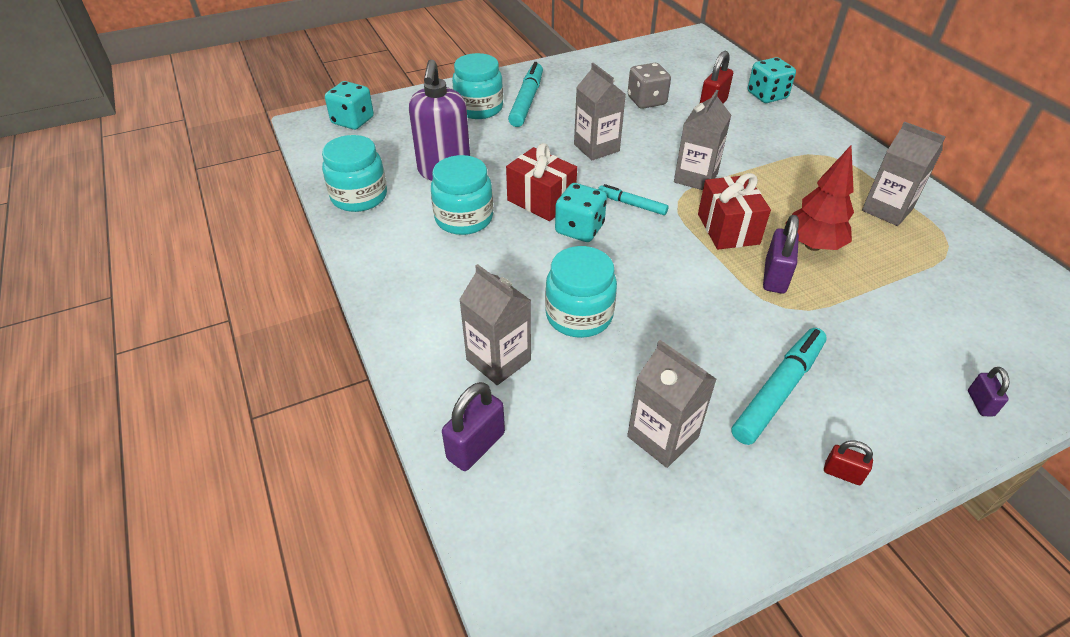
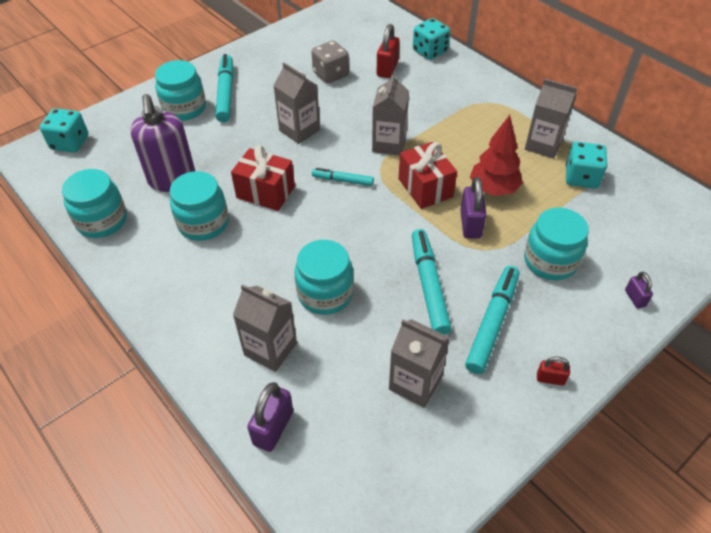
camera: 15 degrees left, 5 degrees up
turquoise dice [555,183,607,242] -> turquoise dice moved to [566,142,607,188]
none -> turquoise marker [412,229,451,335]
none -> turquoise jar [524,207,589,280]

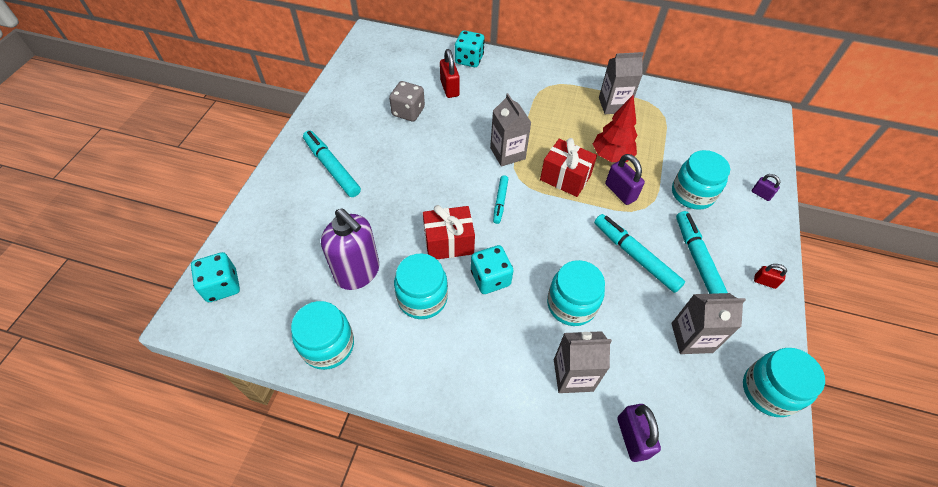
camera: 35 degrees left, 5 degrees up
turquoise jar [155,60,206,121] -> turquoise jar moved to [743,348,825,417]
grey carton [273,62,320,144] -> none
turquoise marker [312,168,374,186] -> turquoise marker turned 60 degrees counterclockwise [493,175,508,224]
red padlock [537,357,570,386] -> red padlock turned 45 degrees clockwise [754,264,787,289]
turquoise dice [566,142,607,188] -> turquoise dice moved to [471,245,514,294]

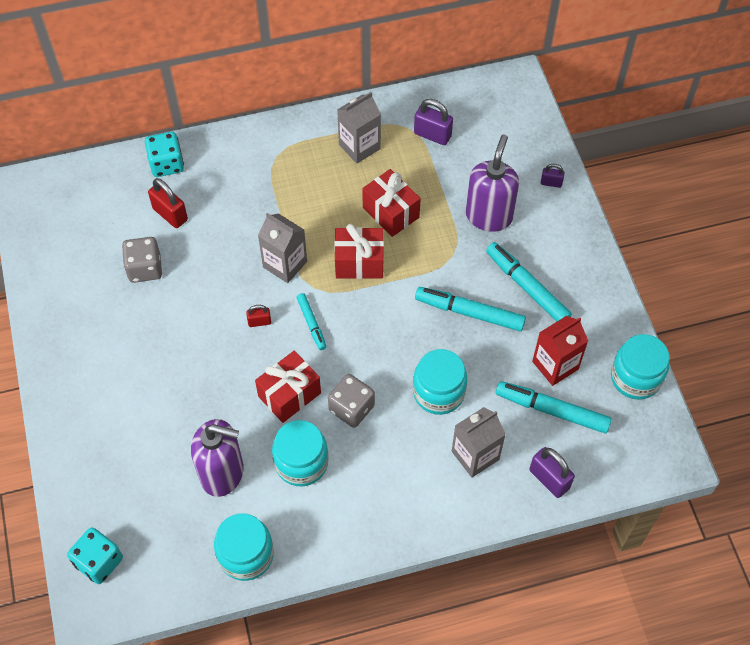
camera: 30 degrees left, 5 degrees up
turquoise marker [303,131,361,197] -> turquoise marker moved to [496,381,612,433]
turquoise dice [471,245,514,294] -> grey dice [328,374,375,428]
red tree [593,95,637,162] -> red gift [362,169,421,237]
purple padlock [605,154,645,205] -> purple padlock moved to [414,99,453,145]
grey carton [671,293,746,354] -> red carton [532,316,588,386]
turquoise jar [672,150,730,210] -> purple soap dispenser [466,135,519,232]
red padlock [754,264,787,289] -> red padlock moved to [246,305,271,327]

